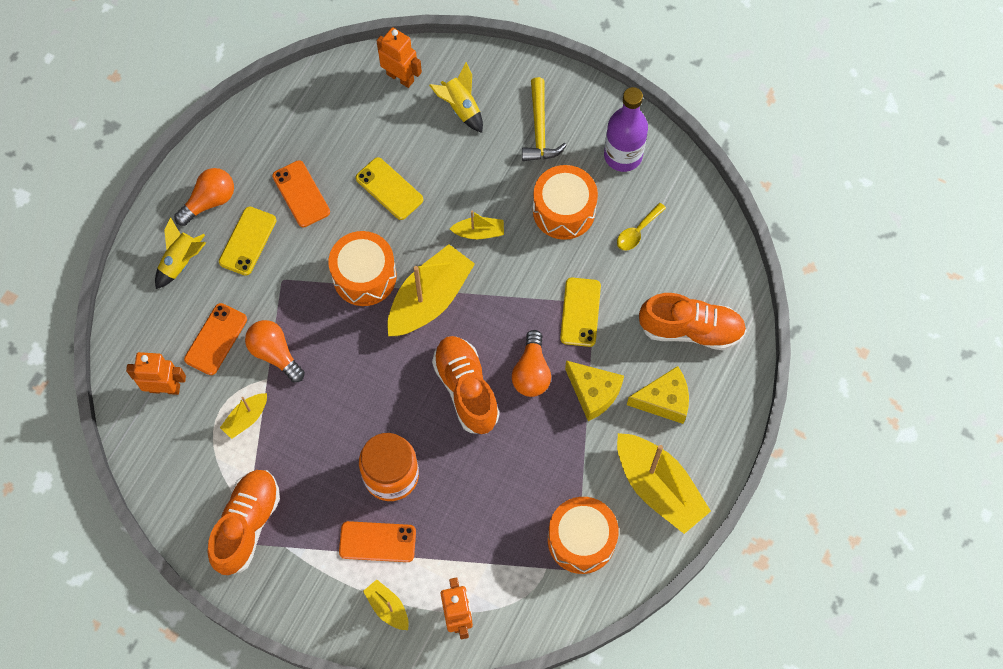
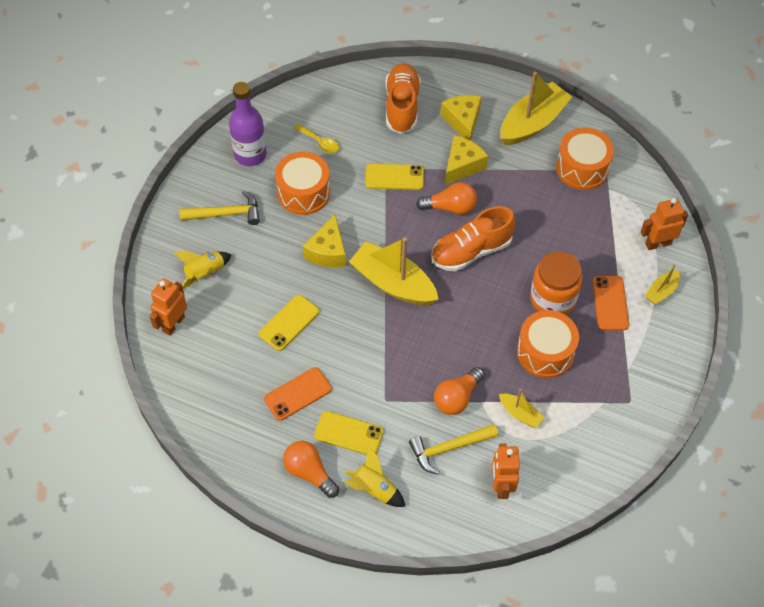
camera: 95 degrees left, 10 degrees down
orange phone [184,303,247,375] -> yellow hammer [409,424,499,475]
orange shoe [207,470,280,575] -> none
orange drum [329,231,397,306] -> orange drum moved to [517,310,579,378]
yellow boat [450,211,504,239] -> yellow cheese [303,215,346,268]

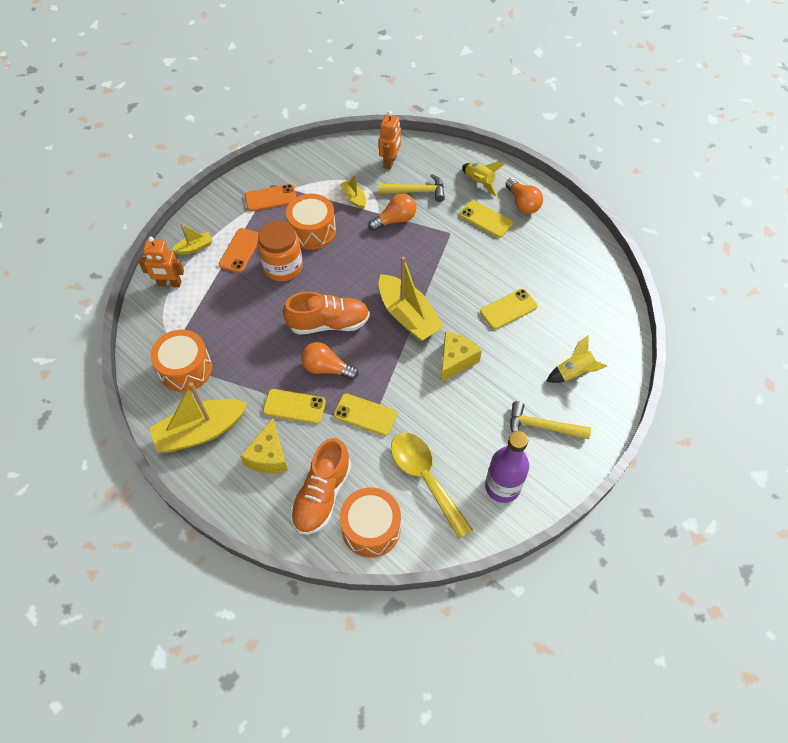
camera: 160 degrees left, 0 degrees up
orange robot [150,278,187,336] -> none
orange phone [264,367,332,421] -> orange phone moved to [245,184,296,211]
orange drum [275,152,330,215] -> orange drum moved to [340,488,401,558]
yellow spoon [293,124,339,153] -> yellow spoon [391,433,473,539], size x2.02
yellow cheese [445,135,488,185] -> yellow phone [263,389,326,424]

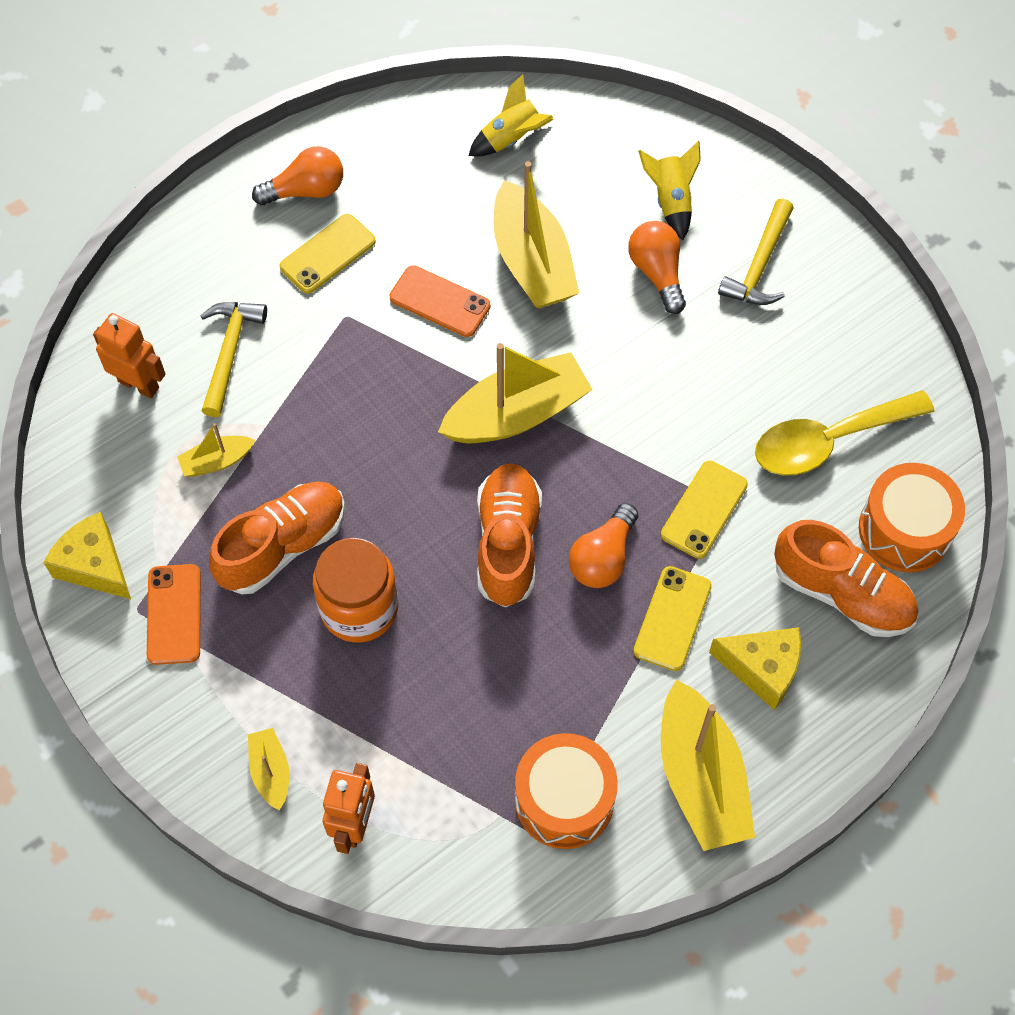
camera: 80 degrees left, 5 degrees up
orange phone [219,228,259,273] -> orange phone moved to [390,265,491,337]
orange drum [286,194,336,250] -> orange shoe [209,481,345,594]
orange light bulb [368,194,416,231] -> orange light bulb moved to [628,221,686,314]
yellow cheese [440,331,482,383] -> yellow cheese moved to [43,512,131,599]
yellow rocket [462,162,505,196] -> yellow rocket moved to [469,74,554,157]
yellow phone [480,289,538,330] -> yellow boat [494,161,579,309]
purple bottle [485,431,529,503] -> none

